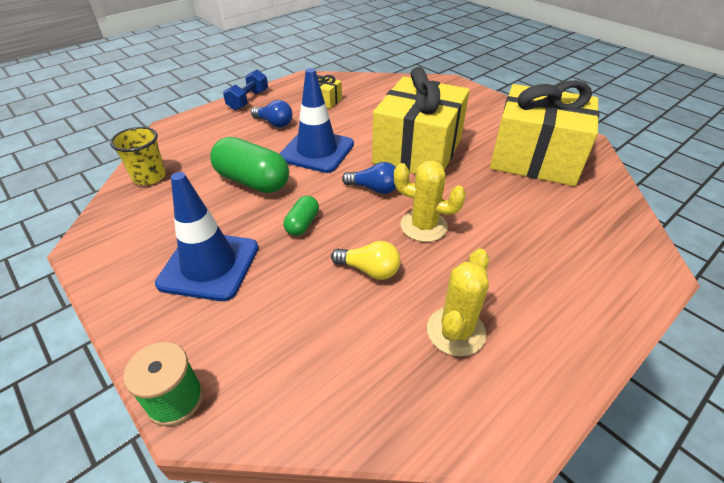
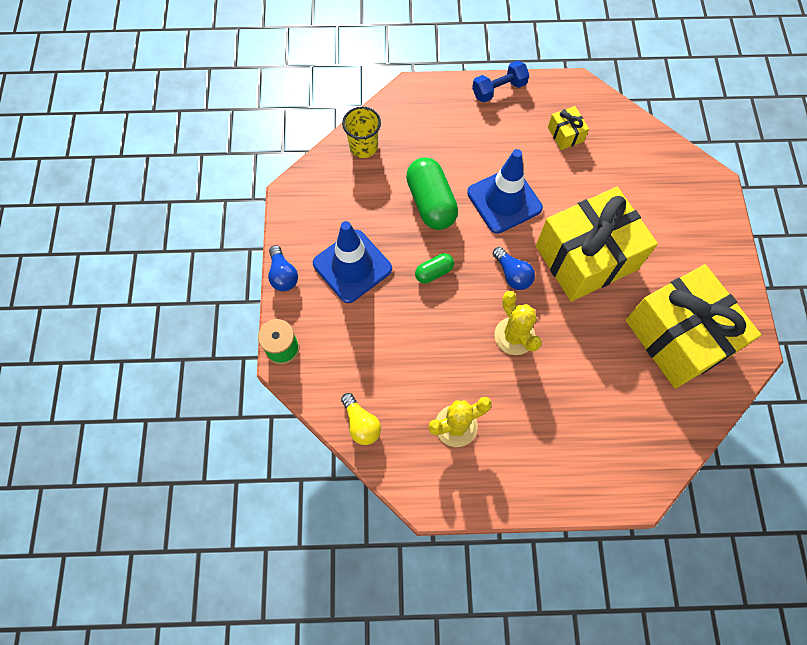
camera: 40 degrees right, 25 degrees up
blue light bulb [251,100,292,127] -> blue light bulb moved to [268,245,298,291]
yellow light bulb [331,241,401,280] -> yellow light bulb moved to [341,393,381,445]

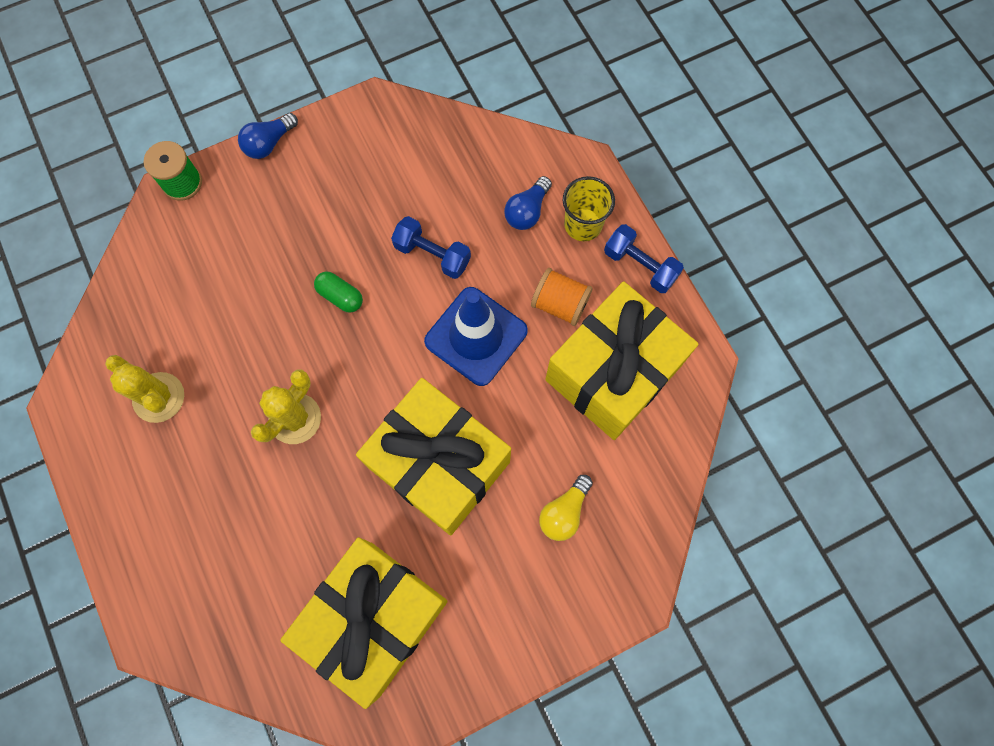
camera: 65 degrees right, 5 degrees up
blue traffic cone [313,221,392,303] -> none
yellow light bulb [341,393,381,445] -> yellow light bulb moved to [539,475,593,541]
yellow cup [342,107,381,158] -> yellow cup moved to [563,176,615,241]
green capsule [406,157,458,230] -> blue dumbbell [391,216,471,279]
blue light bulb [493,247,535,290] -> blue light bulb moved to [504,176,552,230]
yellow gift [548,106,589,150] -> yellow gift [545,282,699,440], size x2.48
none -> orange spool [531,268,593,326]

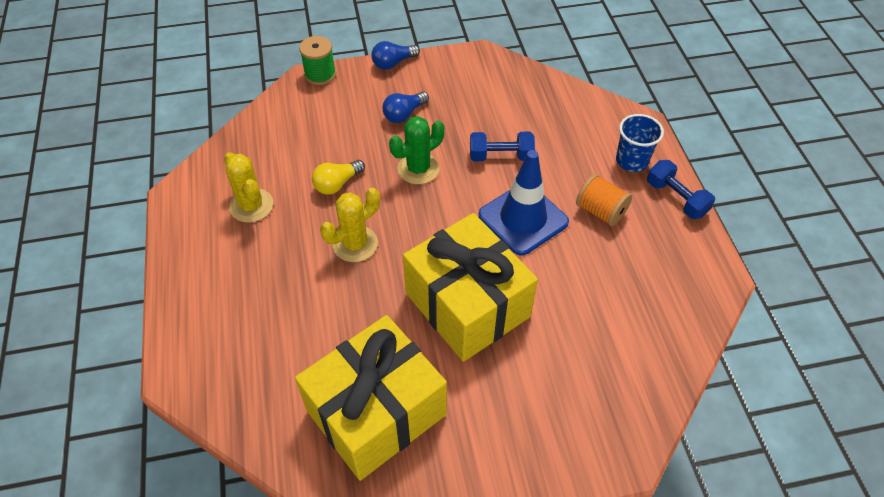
camera: 15 degrees right, 20 degrees down
green capsule [314,272,363,313] -> green cactus [389,116,444,184]
blue dumbbell [391,216,471,279] -> blue dumbbell turned 45 degrees counterclockwise [470,132,535,161]
blue light bulb [504,176,552,230] -> blue light bulb moved to [383,92,429,123]
yellow light bulb [539,475,593,541] -> yellow light bulb moved to [312,160,365,195]
yellow gift [545,282,699,440] -> none
yellow cup [563,176,615,241] -> blue cup [616,114,664,172]

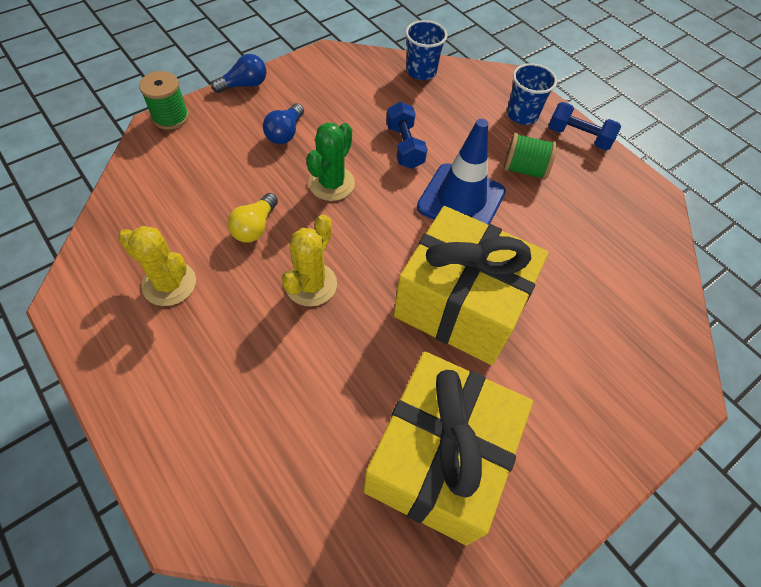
camera: 30 degrees left, 5 degrees up
blue light bulb [371,41,420,70] -> blue light bulb turned 150 degrees counterclockwise [211,54,266,93]
blue dumbbell [470,132,535,161] -> blue dumbbell turned 75 degrees counterclockwise [386,102,428,169]
orange spool [576,174,632,226] -> green spool [503,133,557,180]
none -> blue cup [405,20,447,80]

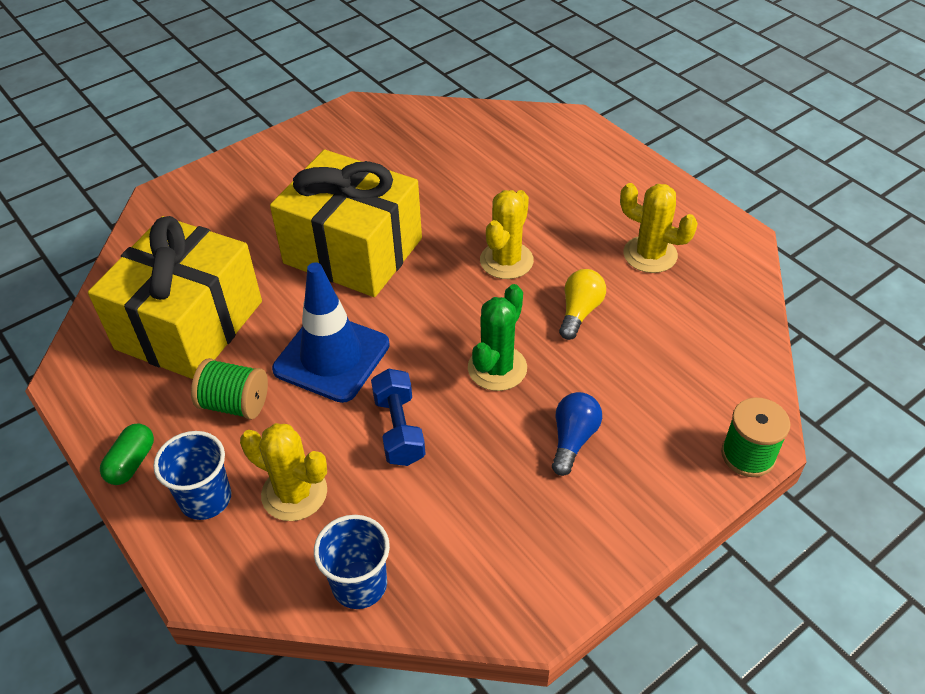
camera: 175 degrees left, 10 degrees down
blue light bulb [211,54,266,93] -> none
yellow gift [364,352,533,545] -> yellow gift moved to [88,216,262,379]
blue dumbbell [548,102,621,150] -> green capsule [100,423,154,485]
none -> yellow cactus [240,423,327,521]

